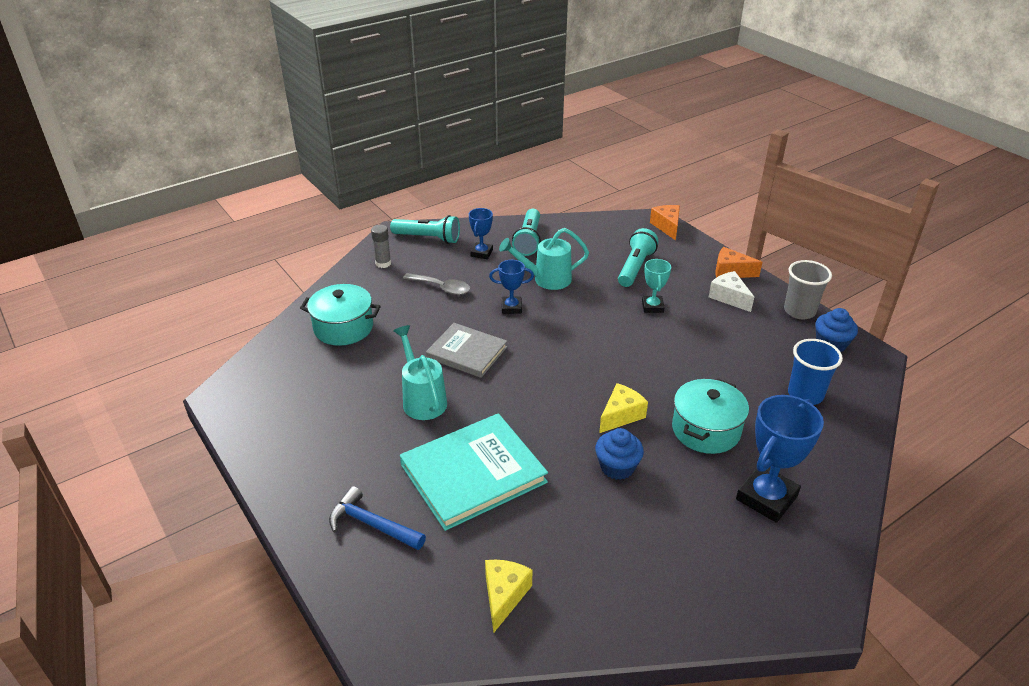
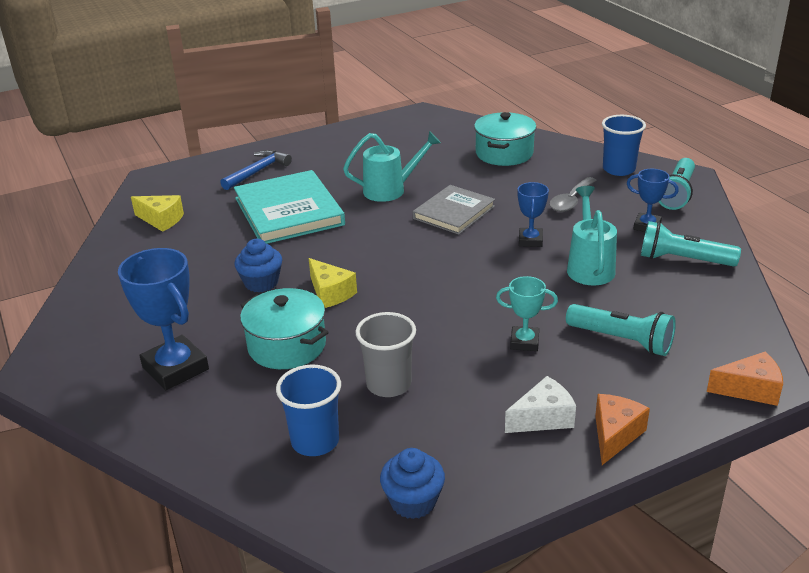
camera: 100 degrees right, 5 degrees down
grey glue stick [371,225,391,268] -> blue cup [602,115,646,176]
grey cup [784,260,832,319] -> grey cup moved to [355,312,416,397]

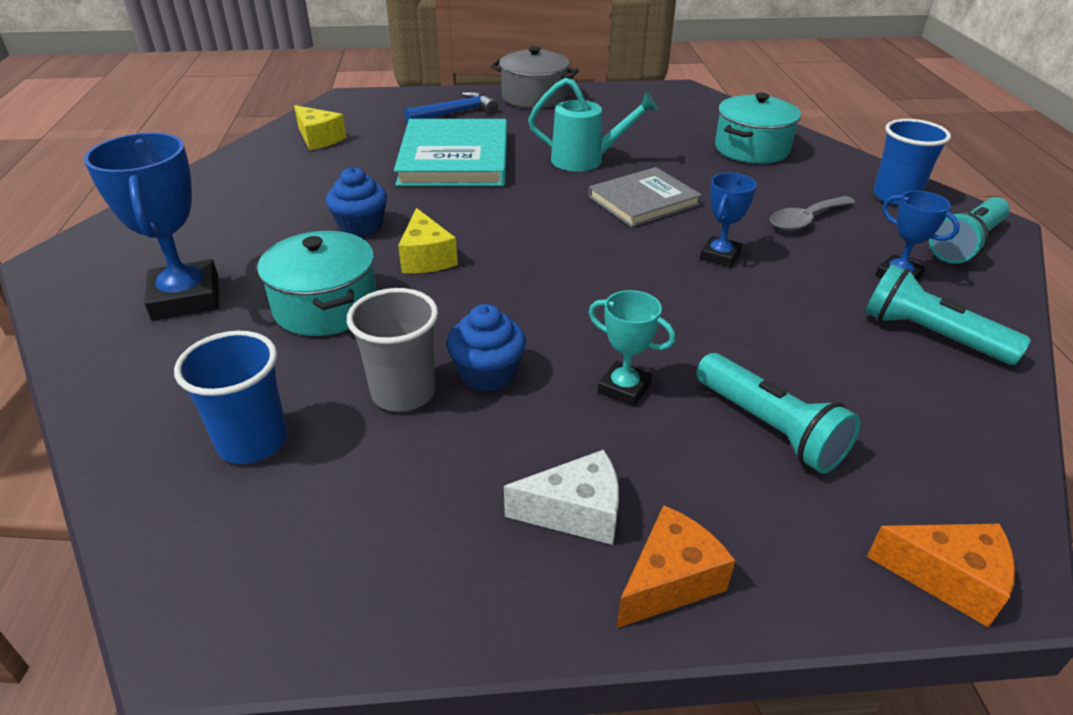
camera: 20 degrees right, 5 degrees up
blue cupcake [380,448,445,519] -> blue cupcake moved to [447,304,526,391]
turquoise watering can [567,186,617,285] -> none
none -> grey pot [491,46,579,108]

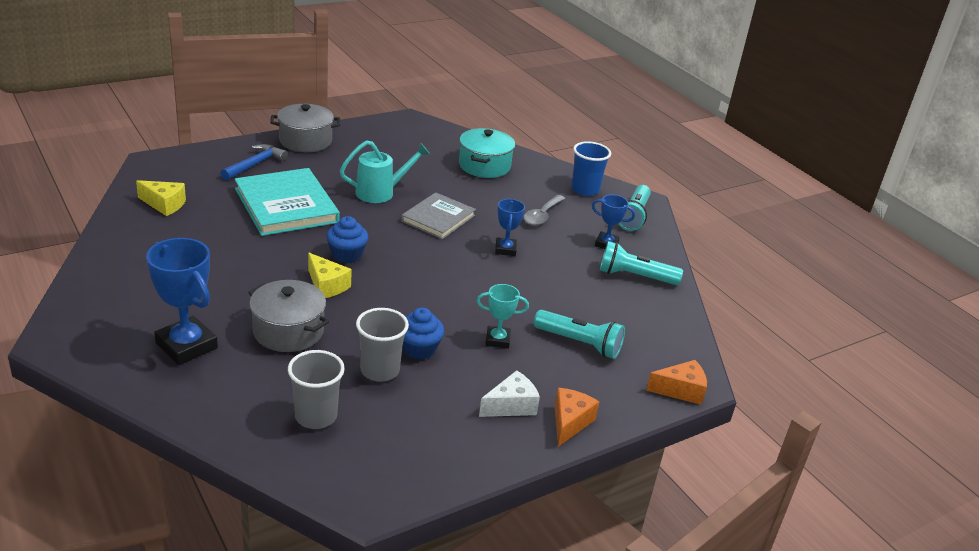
camera: 30 degrees left, 5 degrees down
blue cup [174,331,287,464] -> grey cup [288,350,345,429]
turquoise pot [257,231,377,336] -> grey pot [248,280,329,352]
blue cupcake [326,167,387,237] -> blue cupcake moved to [327,216,368,263]

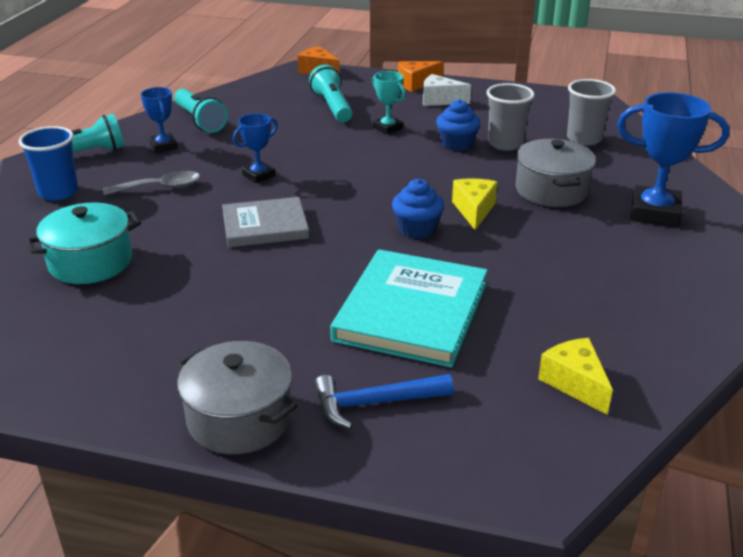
camera: 130 degrees left, 0 degrees up
blue trophy [146,238,218,365] -> blue trophy turned 75 degrees counterclockwise [617,92,729,226]
turquoise watering can [340,140,430,203] -> none

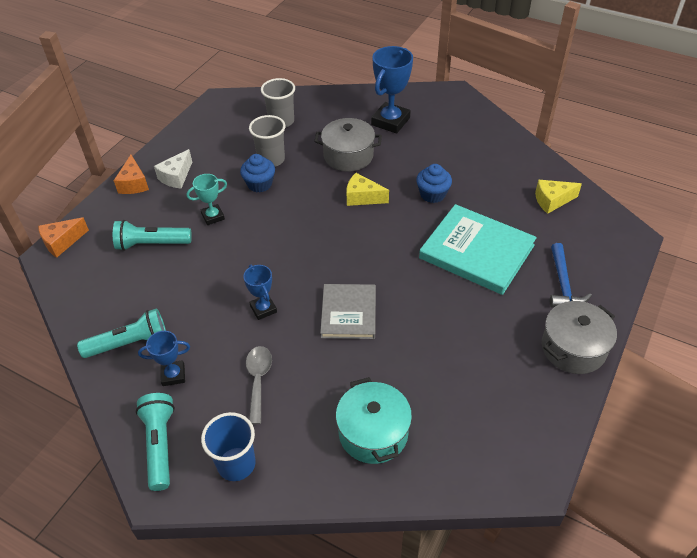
camera: 75 degrees left, 15 degrees up
blue cupcake [392,179,444,238] -> blue cupcake moved to [416,164,452,203]

